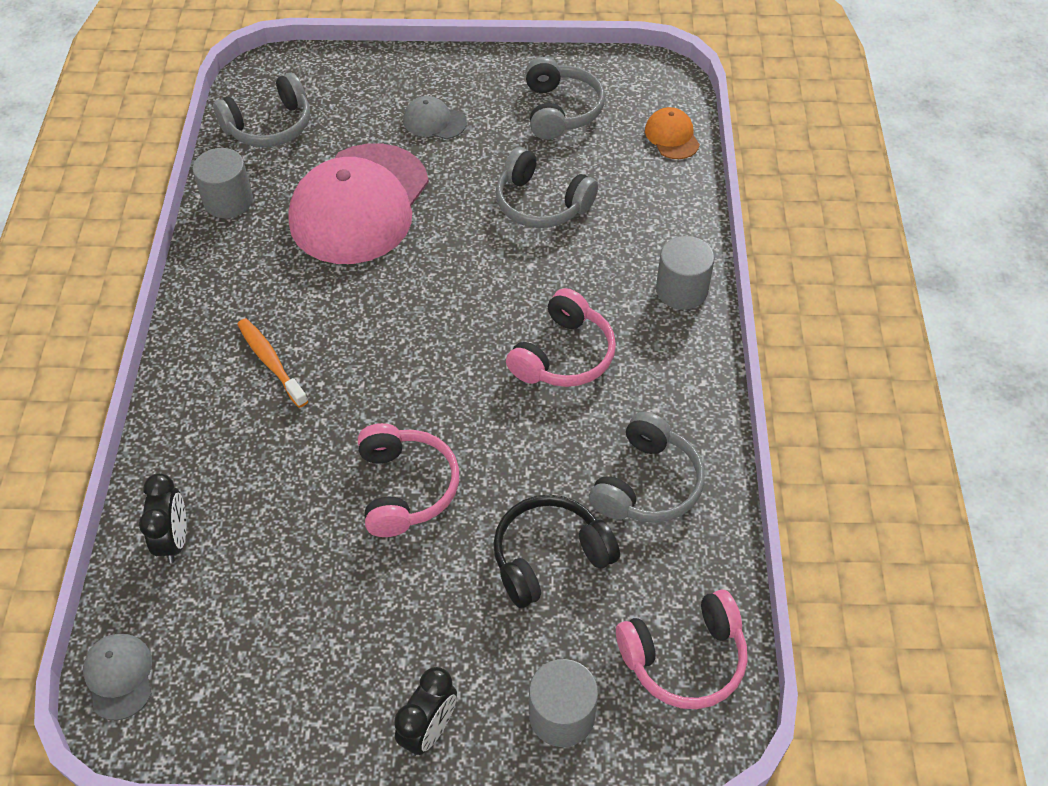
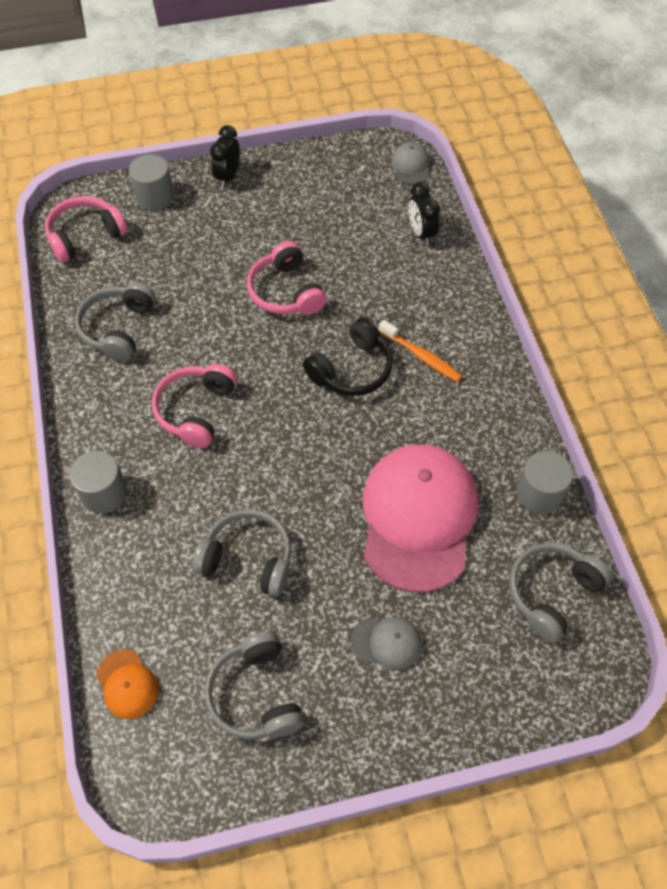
camera: 165 degrees right, 5 degrees up
grey cap [83,634,152,721] -> grey cap turned 150 degrees counterclockwise [391,142,429,185]
black headphones [493,495,620,608] -> black headphones moved to [303,317,393,396]

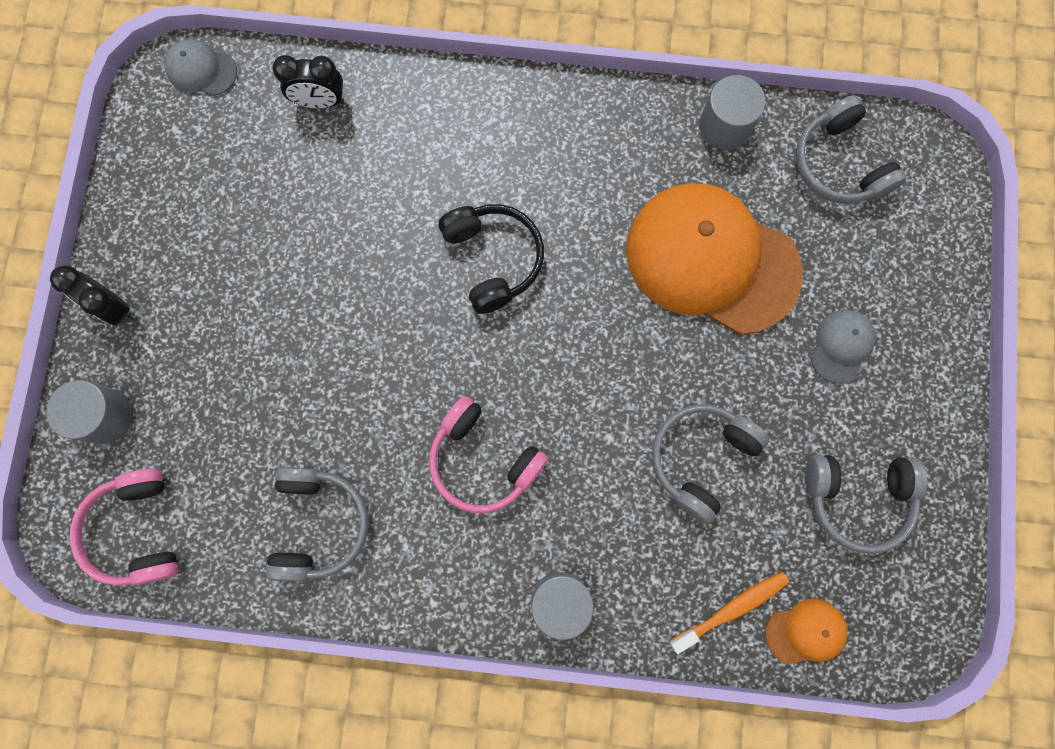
camera: 70 degrees left, 20 degrees up
grey headphones [75,282,156,362] -> grey headphones turned 120 degrees counterclockwise [266,467,369,581]
pink headphones [247,241,326,315] -> none
pink cap [363,444,478,592] -> orange cap [626,183,803,335]
orange toothbrush [379,320,462,382] -> orange toothbrush moved to [669,572,789,654]

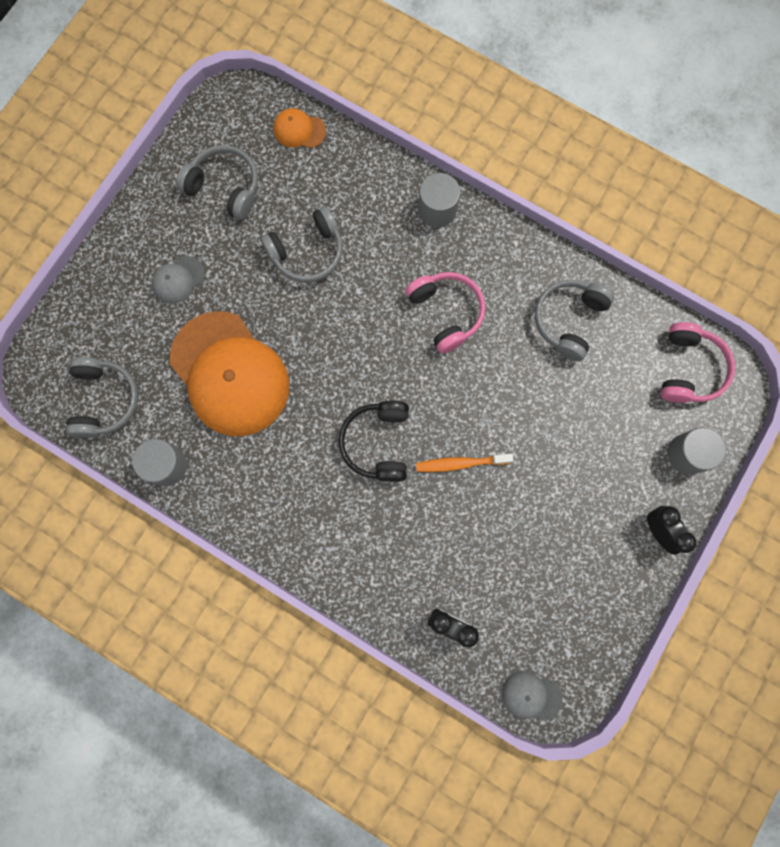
camera: 155 degrees left, 0 degrees up
grey cap [165,39,237,96] -> grey cap turned 150 degrees clockwise [501,671,562,720]
orange toothbrush [669,572,789,654] -> orange toothbrush moved to [416,454,514,472]

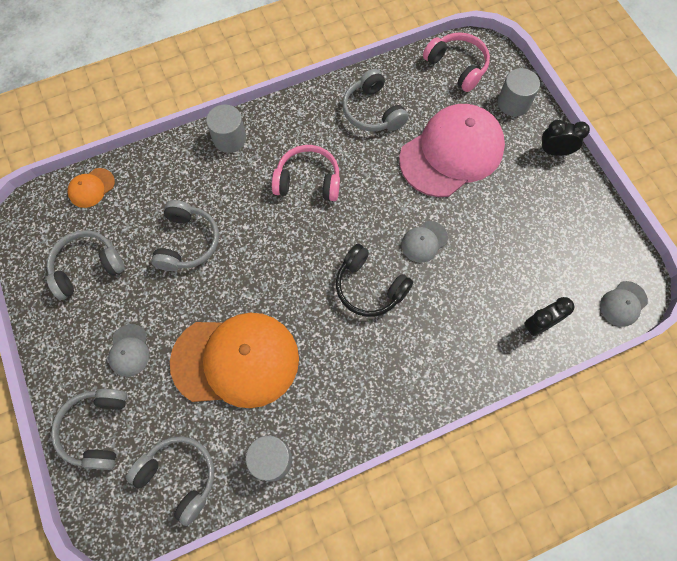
camera: 55 degrees left, 10 degrees down
orange toothbrush [416,454,514,472] -> grey cap [401,221,448,263]
none -> grey headphones [51,389,127,470]
none -> pink cap [399,104,505,197]

